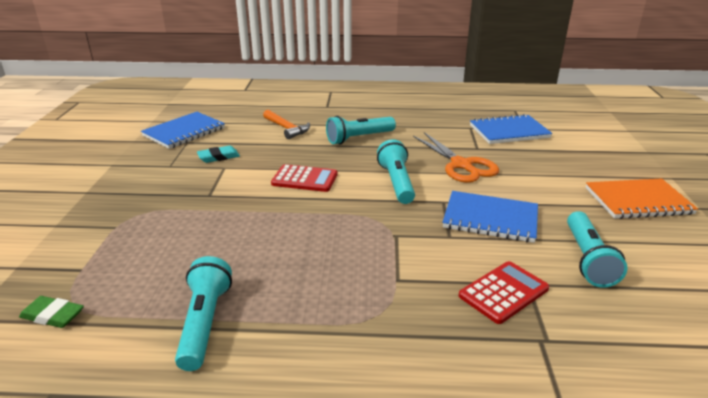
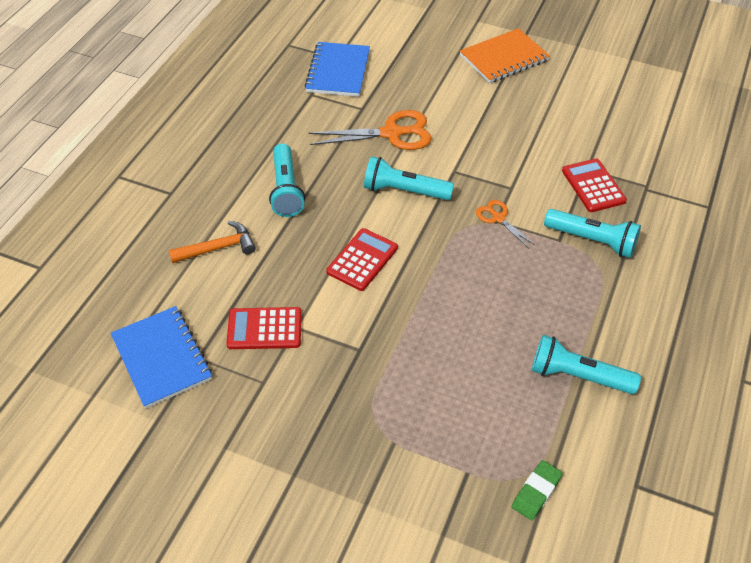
camera: 70 degrees left, 20 degrees up
turquoise eraser [197,146,240,163] -> red calculator [226,307,302,349]
blue notebook [442,191,538,243] -> none
turquoise flashlight [567,211,628,288] -> turquoise flashlight moved to [544,209,641,258]
orange notebook [586,178,698,219] -> orange notebook turned 45 degrees clockwise [460,28,550,83]
none -> orange scissors [476,200,535,249]

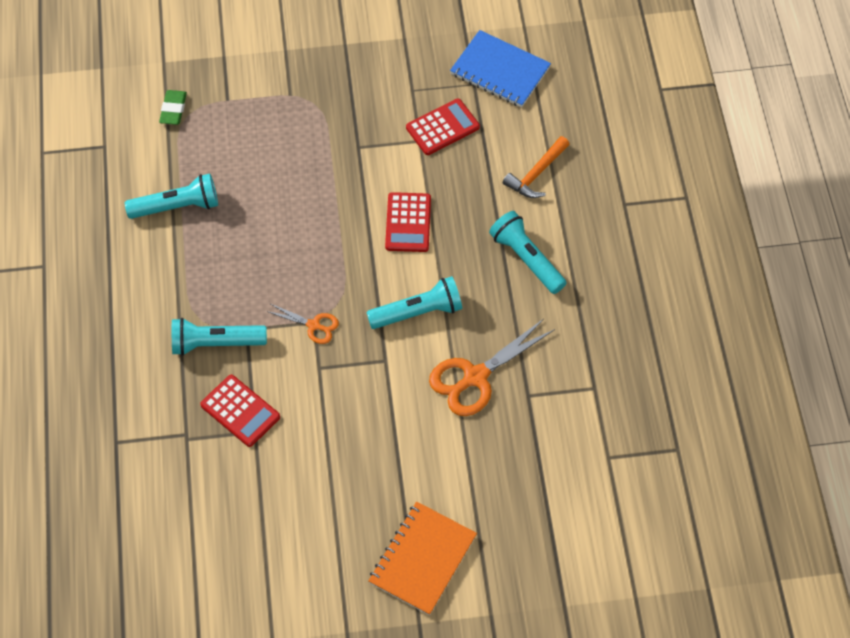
camera: 150 degrees right, 10 degrees up
blue notebook [304,42,370,97] -> none

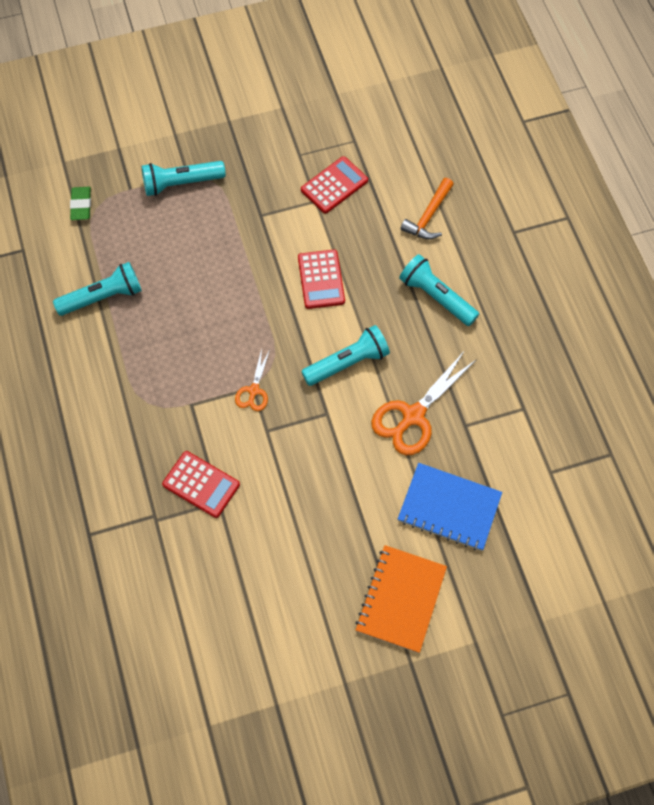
camera: 10 degrees left, 5 degrees up
turquoise flashlight [172,318,267,356] -> turquoise flashlight moved to [142,161,226,196]
orange scissors [266,304,339,344] -> orange scissors turned 90 degrees clockwise [235,349,270,411]
blue notebook [450,30,551,108] -> blue notebook moved to [398,463,502,551]

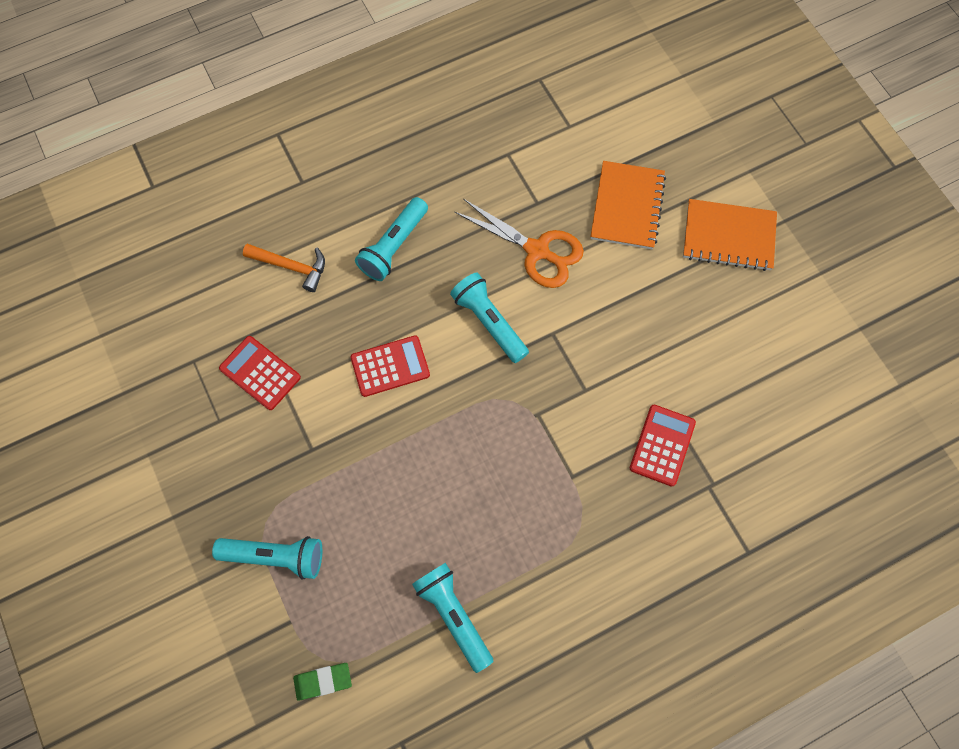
camera: 100 degrees left, 5 degrees up
turquoise flashlight [142,161,226,196] -> turquoise flashlight turned 60 degrees counterclockwise [212,536,322,579]
orange scissors [235,349,270,411] -> none
blue notebook [398,463,502,551] -> orange notebook [590,161,666,249]

